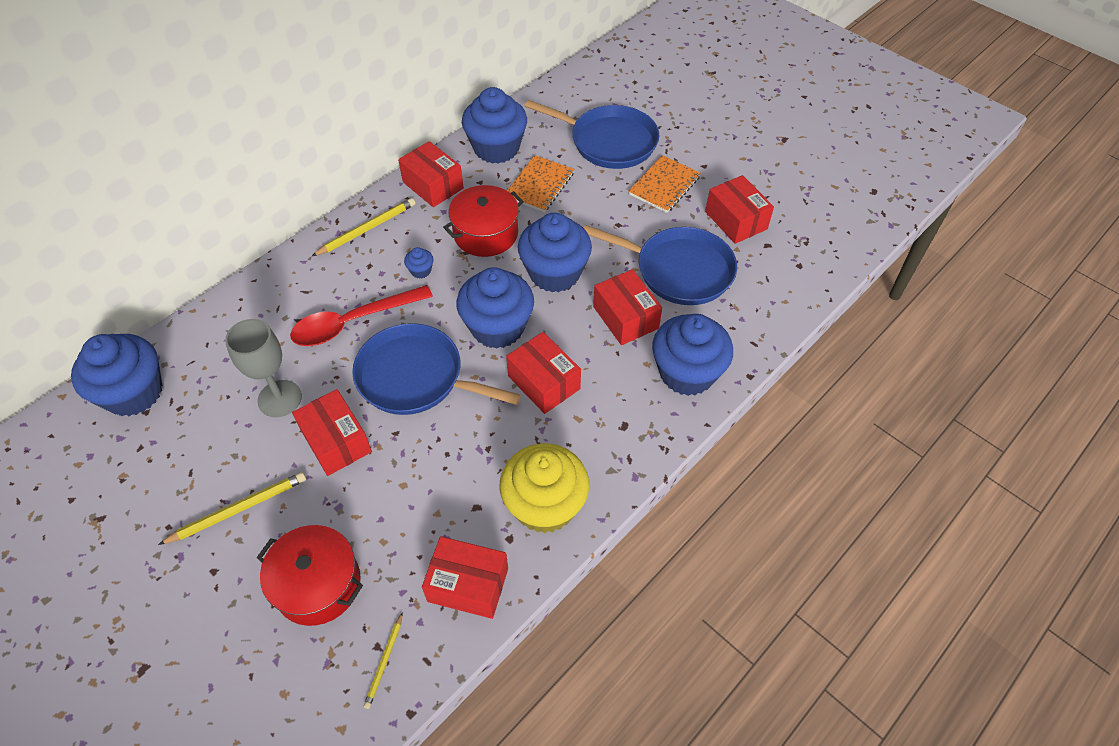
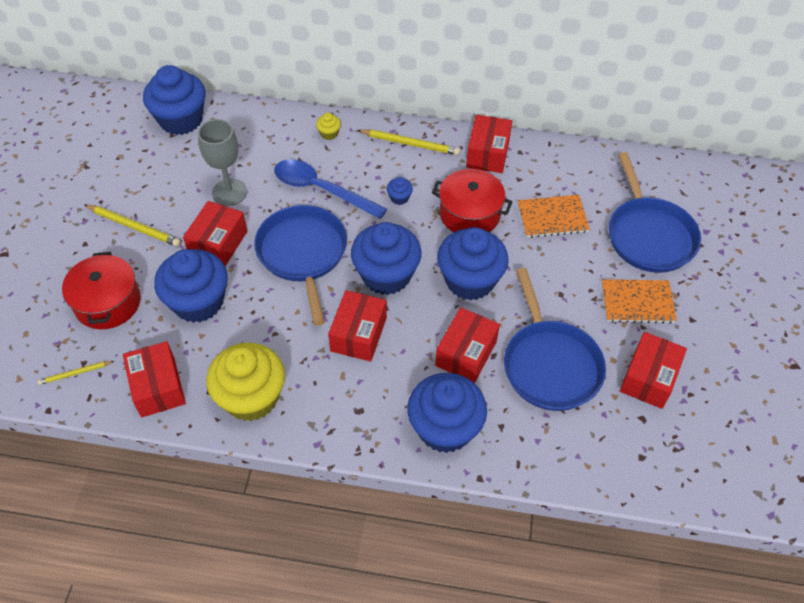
camera: 55 degrees right, 0 degrees up
red spoon [290,285,433,346] -> blue spoon [274,159,387,219]
blue cupcake [462,87,527,164] -> blue cupcake moved to [154,249,228,323]
none -> yellow cupcake [316,113,341,140]

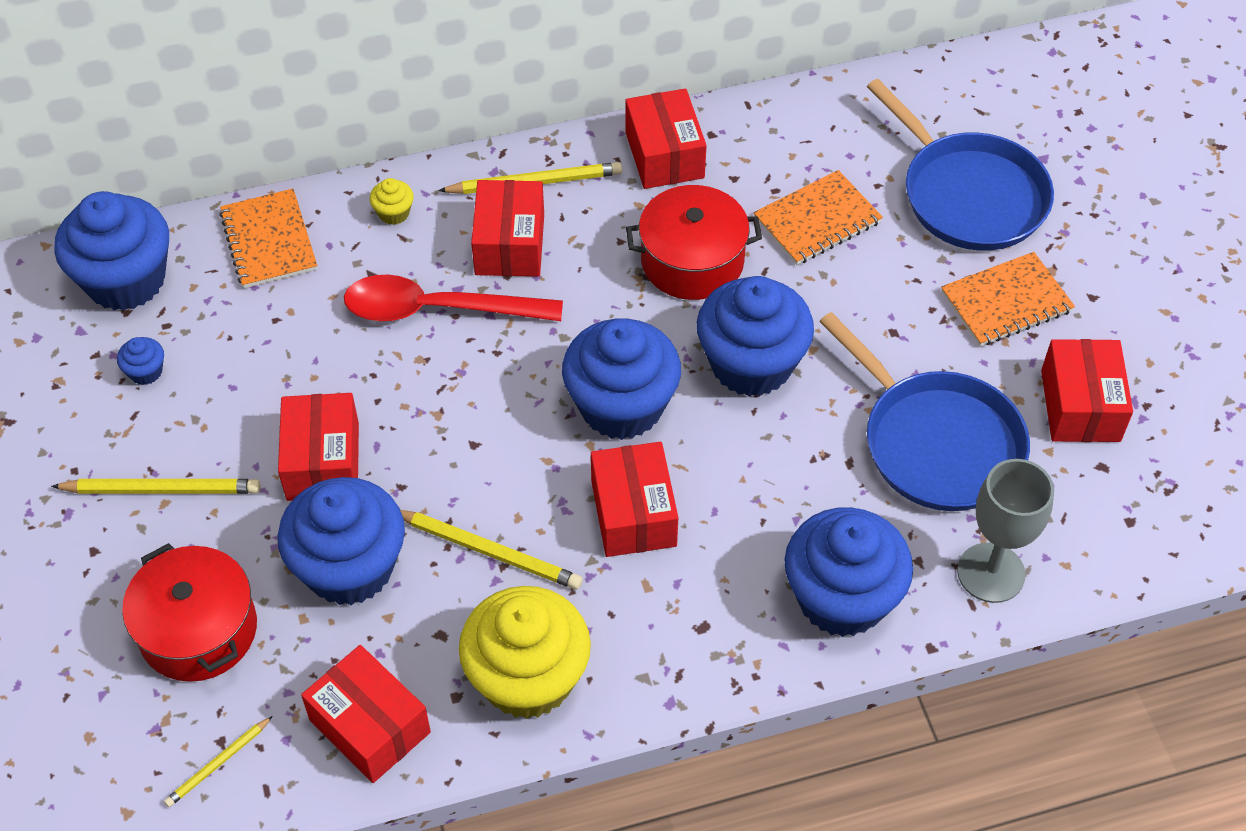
camera: 25 degrees left, 0 degrees up
grey goblet [198,119,247,206] -> grey goblet moved to [957,459,1054,603]
blue pan [254,205,347,326] -> none
blue spoon [274,159,387,219] -> red spoon [344,274,563,321]
blue cupcake [387,177,413,205] -> blue cupcake moved to [117,337,164,385]
red box [435,307,500,383] -> red box moved to [471,180,544,277]
none -> orange notebook [219,189,317,288]
none -> yellow pencil [400,510,583,590]

